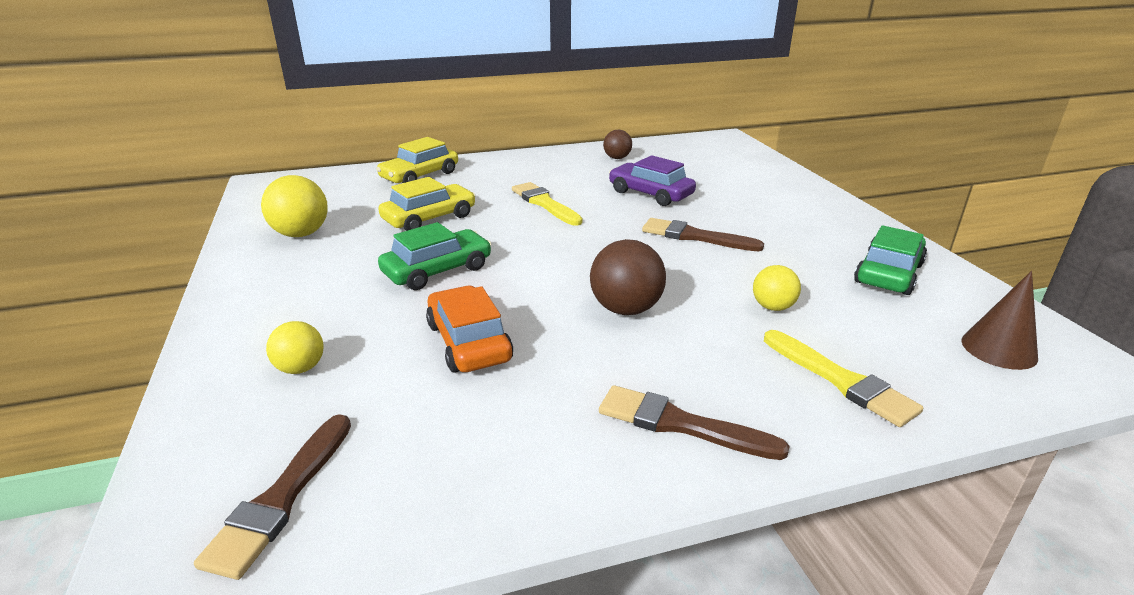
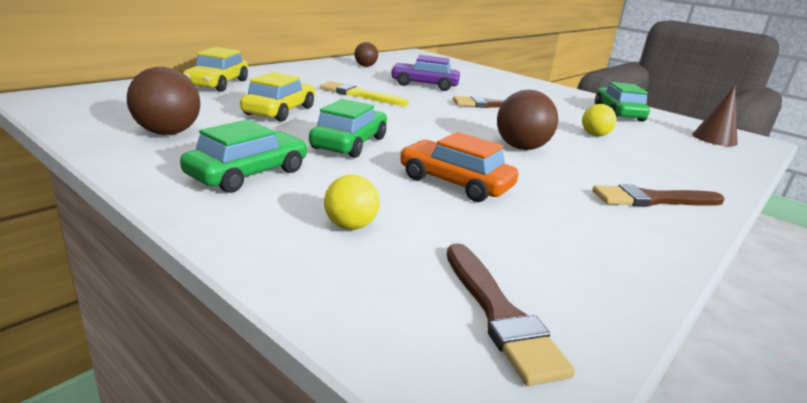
camera: 35 degrees left, 5 degrees down
yellow ball [261,175,328,237] -> brown ball [127,67,200,135]
yellow brush [764,330,923,427] -> none
none -> green car [180,120,307,193]

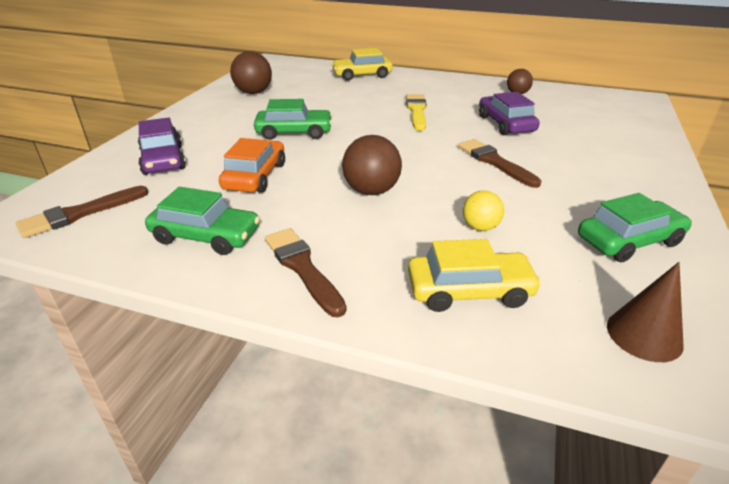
camera: 70 degrees right, 10 degrees up
green car [180,120,307,193] -> green car moved to [145,187,260,255]
yellow car [240,72,315,122] -> yellow car moved to [408,239,542,312]
yellow ball [324,175,379,230] -> purple car [138,117,186,175]

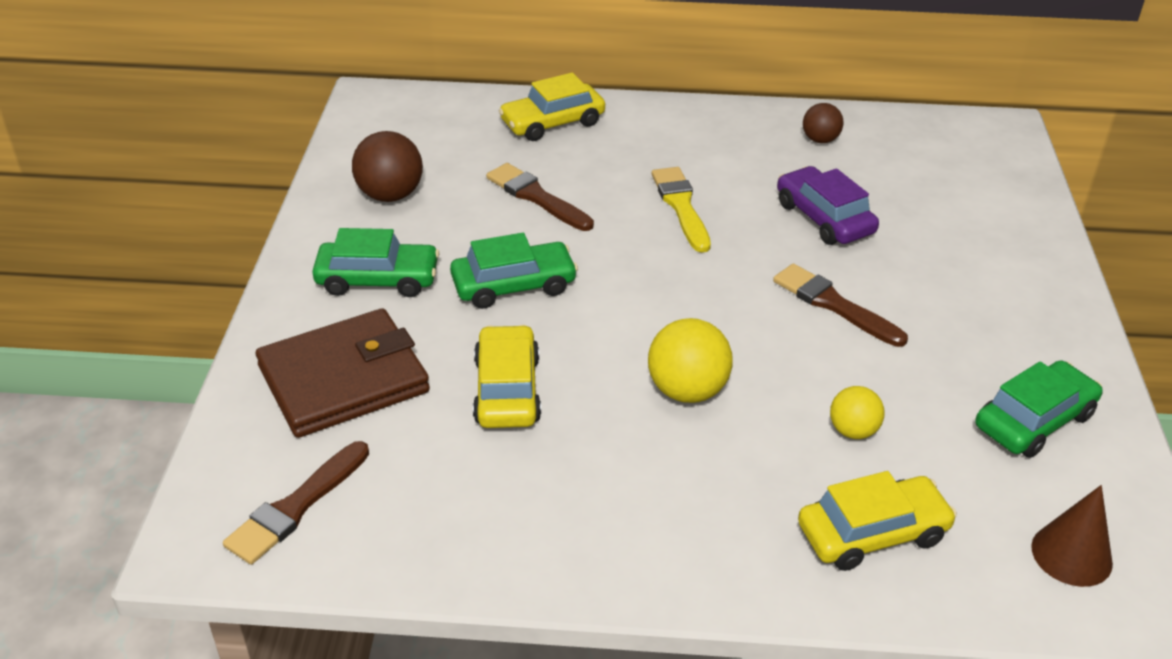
camera: 15 degrees left, 5 degrees up
purple car [138,117,186,175] -> brown wallet [256,308,430,438]
green car [145,187,260,255] -> green car moved to [312,228,439,297]
orange car [219,138,285,193] -> yellow car [473,325,541,428]
brown brush [265,228,347,317] -> brown brush moved to [486,163,594,231]
brown ball [342,135,402,195] -> yellow ball [648,318,732,403]

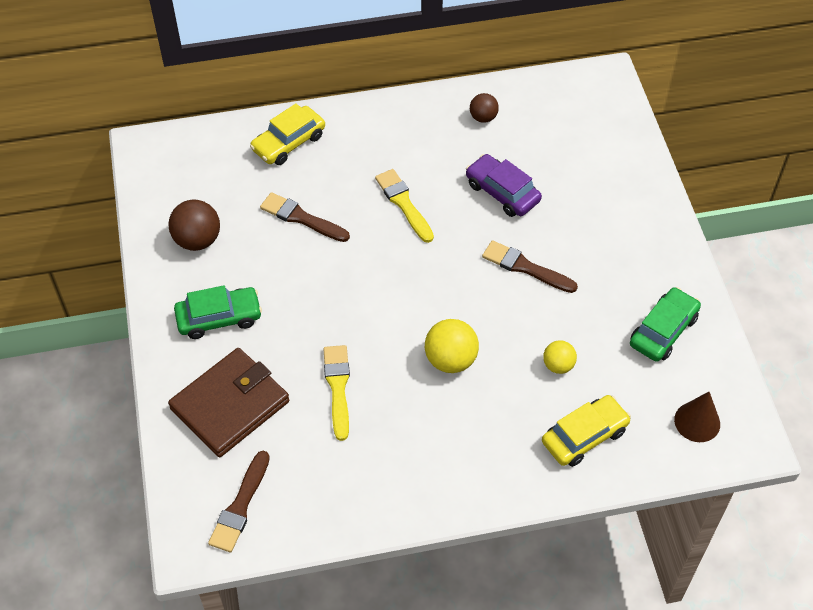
camera: 15 degrees left, 15 degrees up
green car [450,233,578,309] -> none
yellow car [473,325,541,428] -> yellow brush [323,345,350,441]

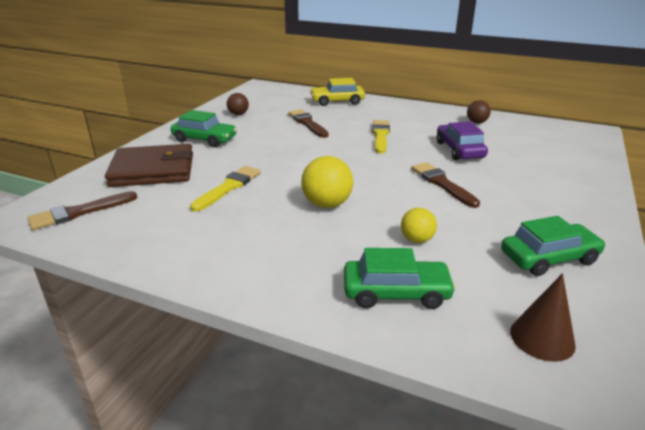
camera: 35 degrees right, 25 degrees down
brown ball [168,200,220,251] -> brown ball [227,93,249,115], size x0.61
yellow car [542,395,631,467] -> green car [344,248,456,309]

